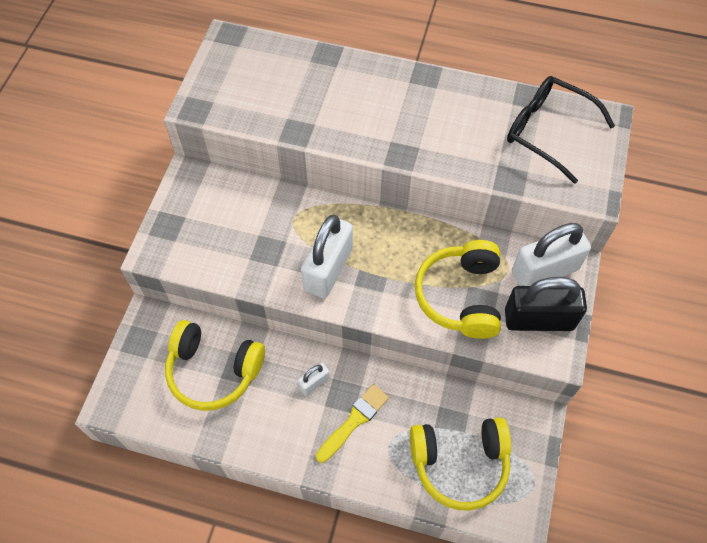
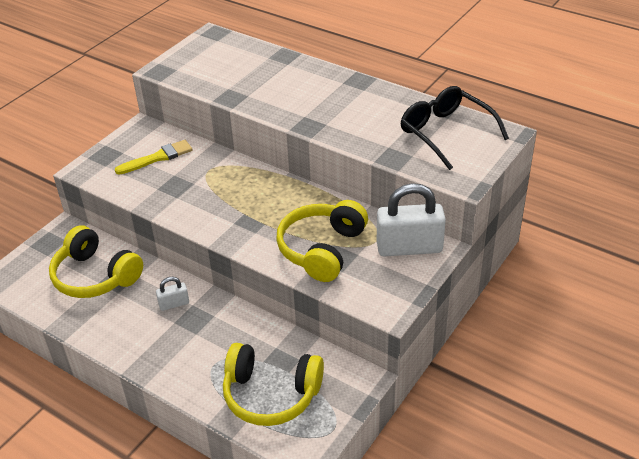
camera: 20 degrees right, 20 degrees down
white padlock [301,215,353,298] -> none
yellow brush [316,384,389,463] -> yellow brush moved to [115,140,193,175]
black padlock [505,277,587,331] -> none

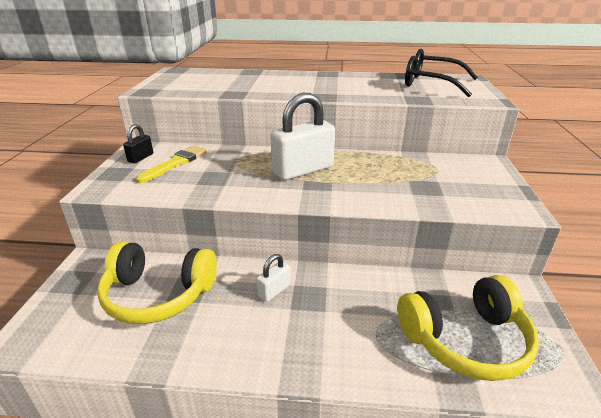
camera: 30 degrees left, 10 degrees down
yellow headphones [276,200,368,282] -> none
white padlock [377,183,446,257] -> white padlock moved to [270,93,335,180]
none -> black padlock [123,124,153,163]

